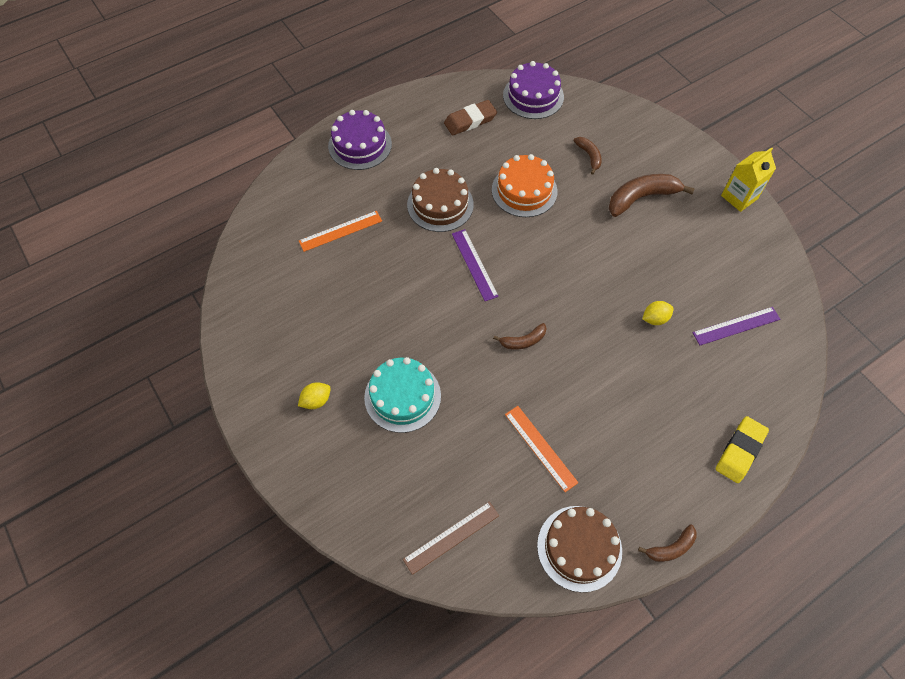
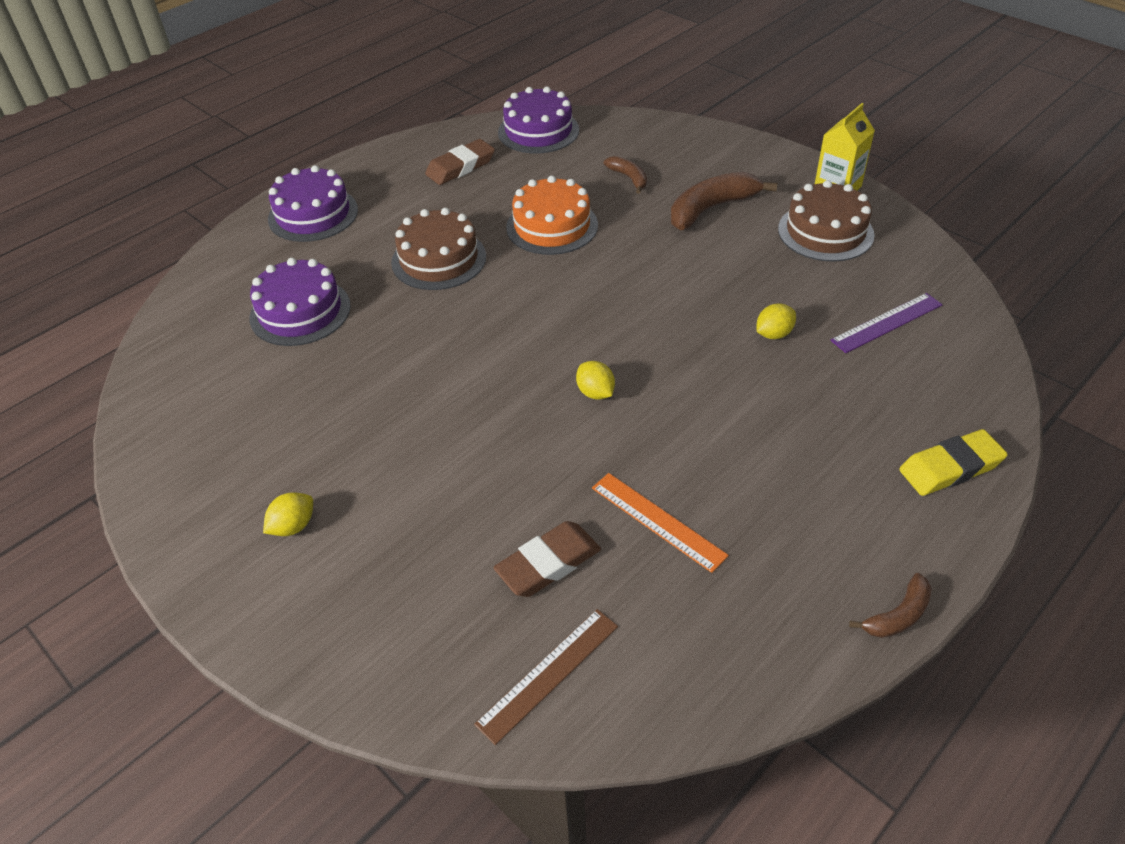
camera: 10 degrees left, 15 degrees down
orange ruler [299,211,382,252] -> purple cake [249,258,351,346]
turquoise cake [364,357,441,433] -> none
purple ruler [452,229,499,301] -> none
brown banana [493,323,547,350] -> yellow lemon [576,361,615,400]
brown cake [537,506,622,592] -> brown cake moved to [778,180,875,262]
yellow eraser [716,416,769,483] -> yellow eraser turned 45 degrees clockwise [899,429,1008,496]
none -> brown eraser [494,521,601,597]

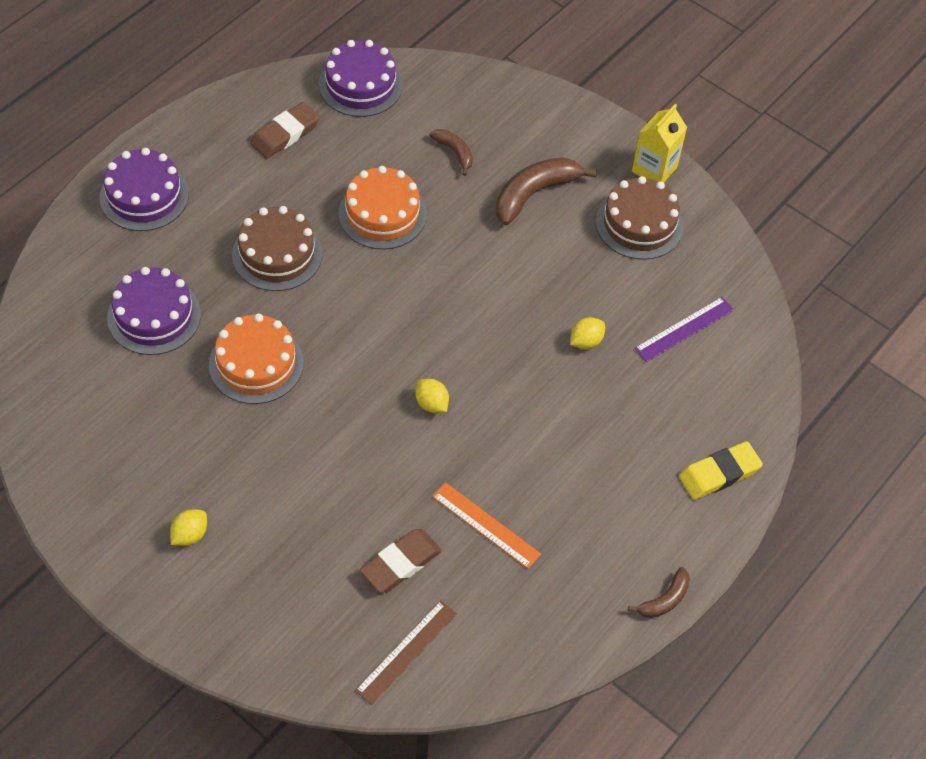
camera: 10 degrees left, 10 degrees up
none -> orange cake [209,313,304,404]

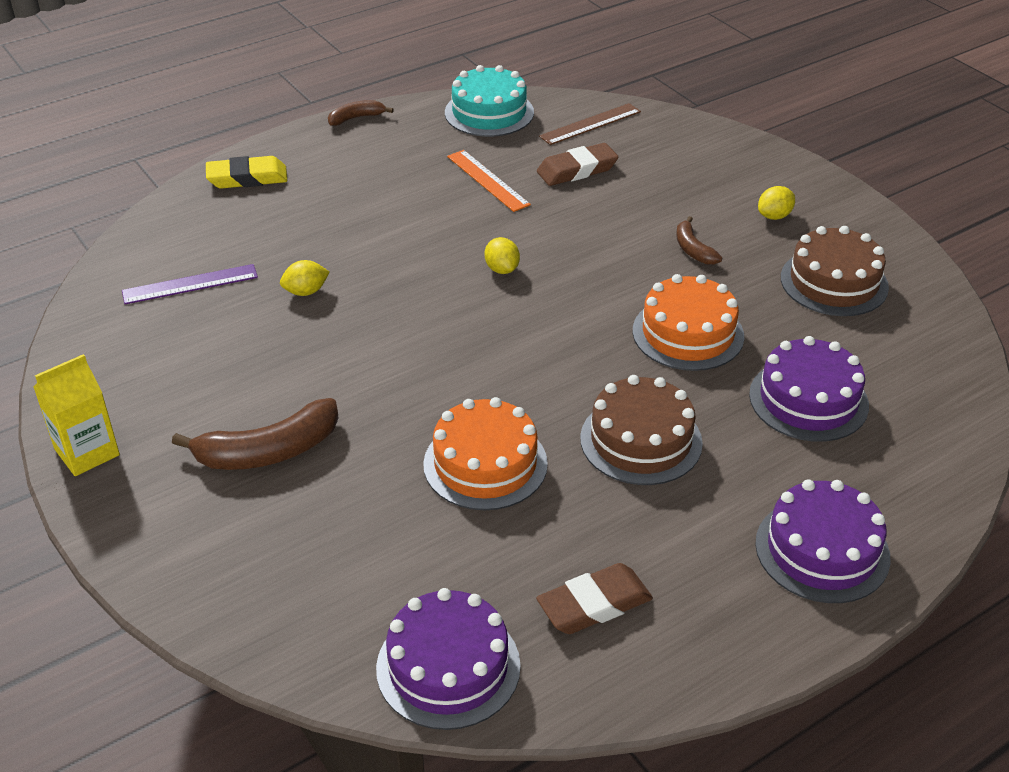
camera: 160 degrees left, 15 degrees down
brown banana [429,129,473,176] -> brown banana moved to [676,216,722,265]
brown cake [596,176,683,260] -> brown cake moved to [781,226,889,316]
none -> turquoise cake [445,65,534,137]

